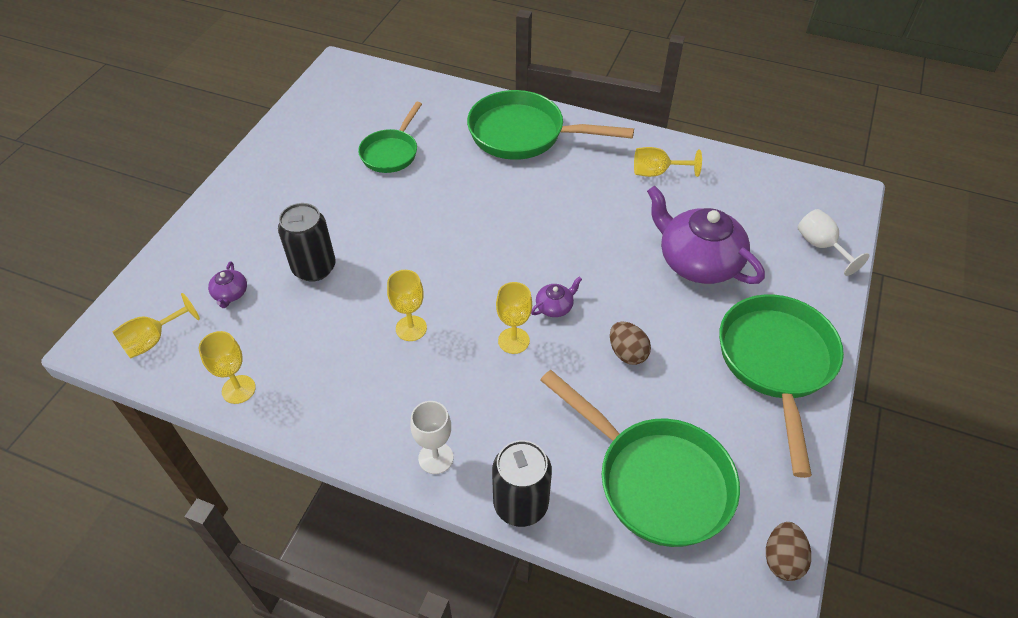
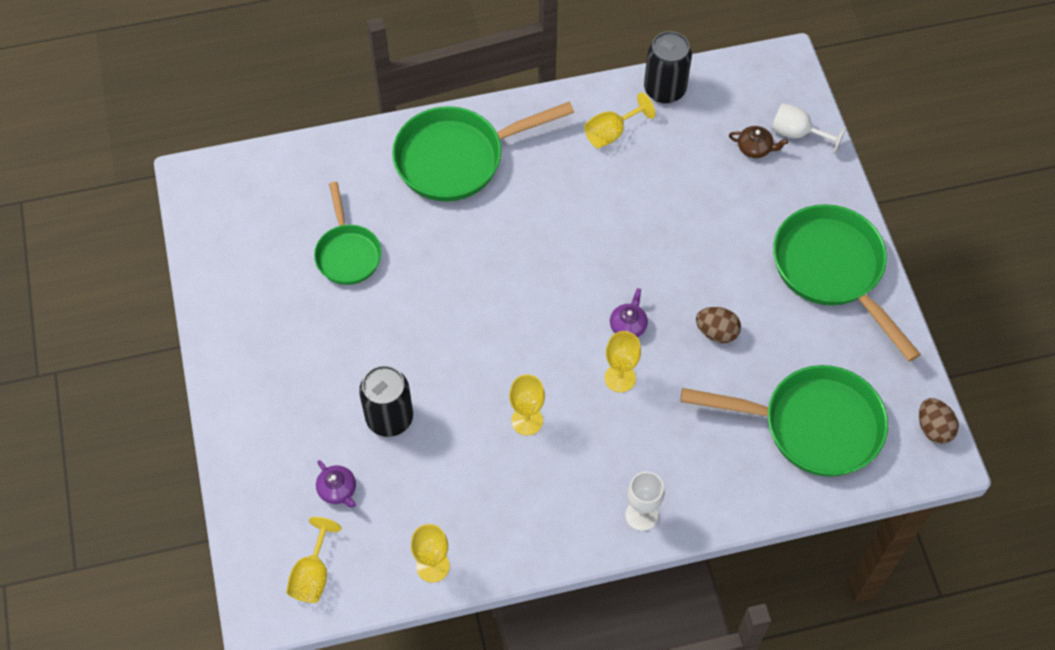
camera: 35 degrees left, 10 degrees up
black can [492,440,552,527] -> black can moved to [644,31,692,104]
purple teapot [647,185,765,284] -> none
none -> brown teapot [729,126,788,158]

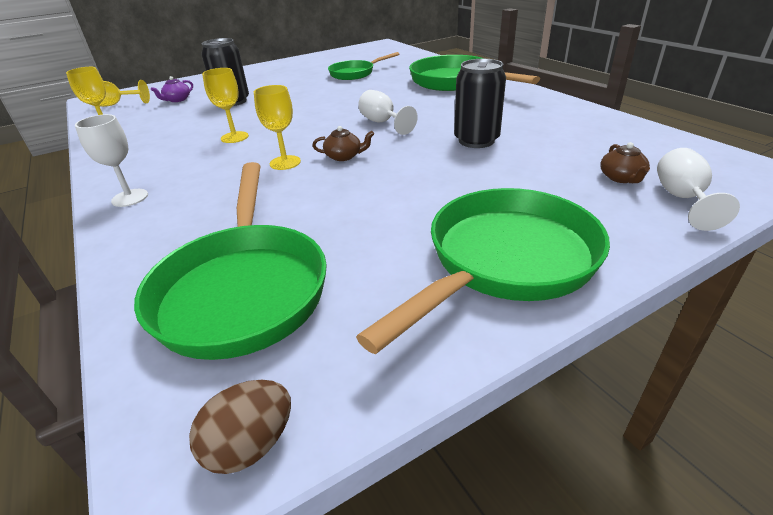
camera: 75 degrees right, 25 degrees down
yellow goblet [584,92,655,148] -> none
purple teapot [610,288,648,337] -> brown teapot [312,126,374,161]
black can [644,31,692,104] -> black can moved to [454,59,506,148]
brown egg [696,307,741,343] -> none
none -> white goblet [358,90,418,135]

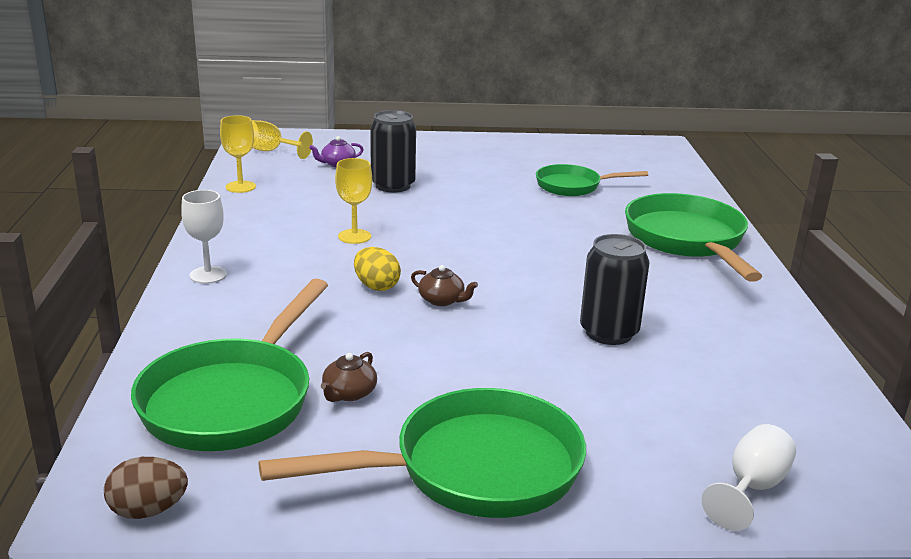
camera: 25 degrees right, 10 degrees down
yellow goblet [254,85,301,170] -> yellow egg [354,247,401,291]
white goblet [358,90,418,135] -> none
brown teapot [600,142,650,183] -> brown teapot moved to [321,352,377,402]

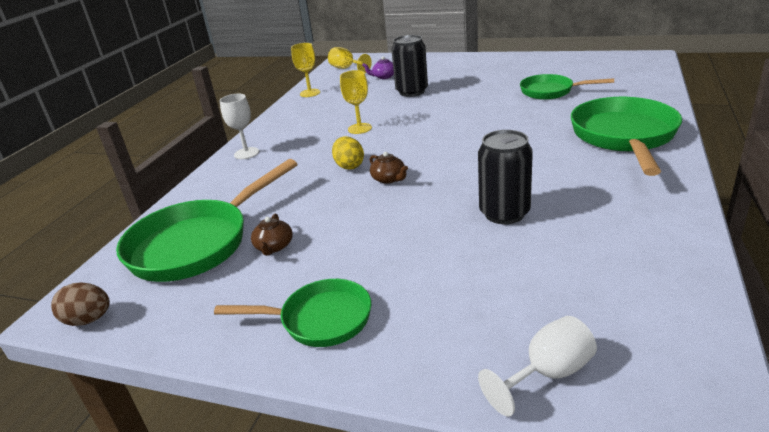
camera: 25 degrees right, 5 degrees up
green pan [259,388,586,518] -> green pan [214,279,371,347], size x0.60
brown teapot [321,352,377,402] -> brown teapot turned 45 degrees counterclockwise [251,214,293,256]

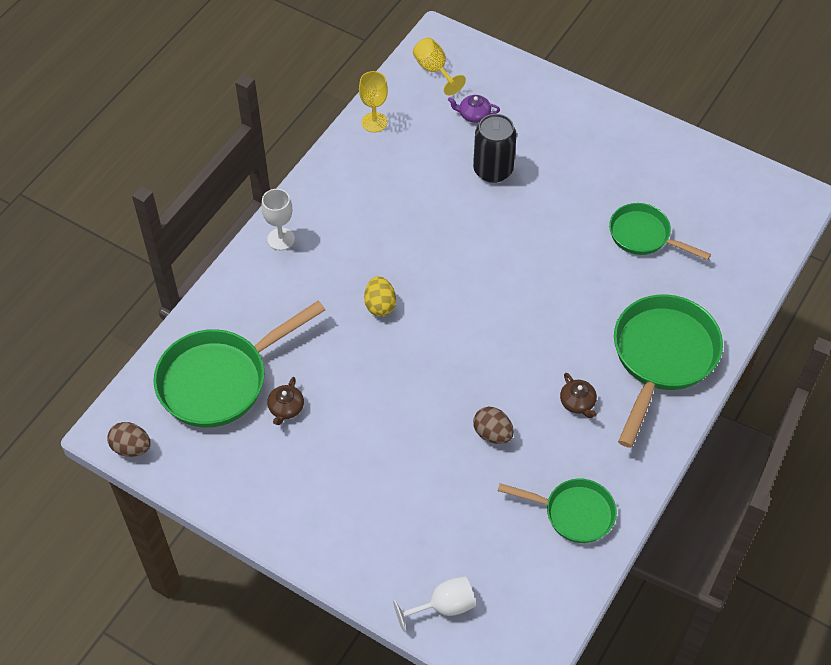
camera: 10 degrees right, 25 degrees up
green pan [214,279,371,347] -> green pan moved to [498,479,617,543]
yellow goblet [340,70,372,134] -> none
brown teapot [370,152,408,184] -> brown teapot moved to [560,373,597,418]
black can [478,130,533,224] -> brown egg [473,407,514,444]

